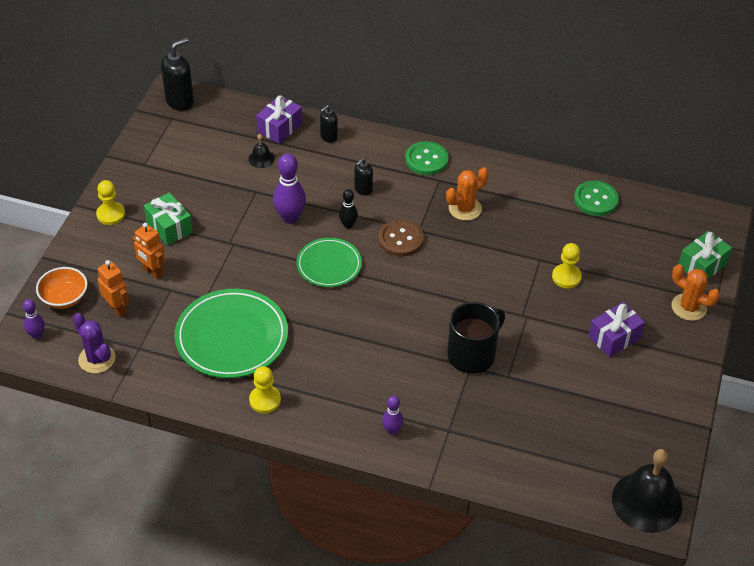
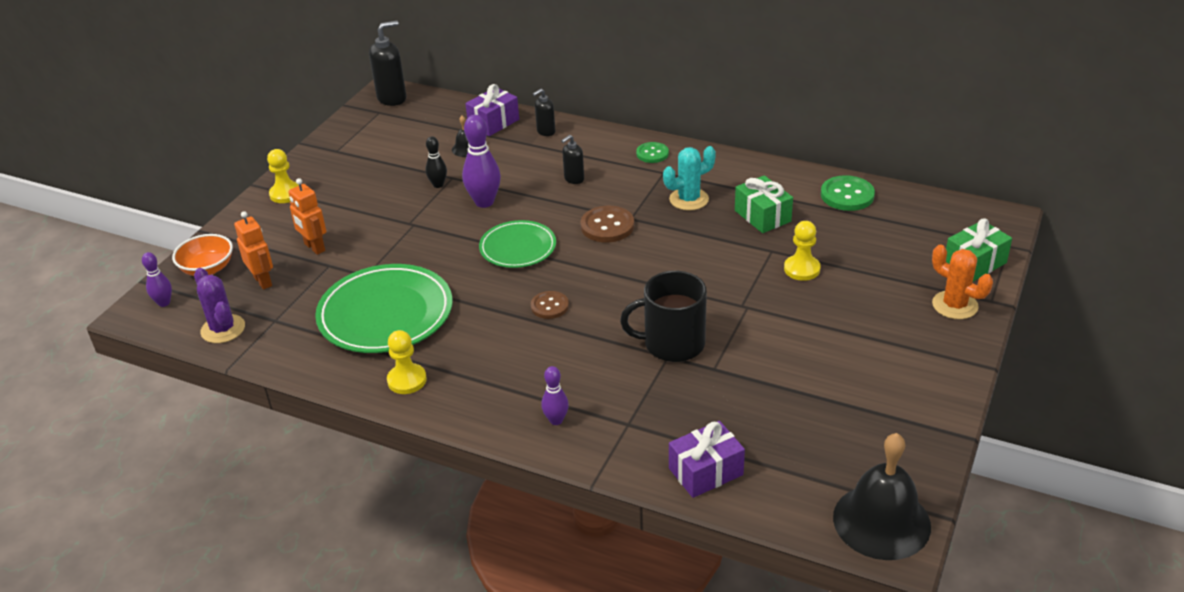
camera: 10 degrees right, 10 degrees down
green gift [144,193,193,245] -> green gift moved to [735,175,793,233]
black bowling pin [339,189,358,229] -> black bowling pin moved to [426,136,447,188]
green button [405,141,449,175] -> green button [636,142,669,163], size x0.65
orange cactus [446,167,489,221] -> turquoise cactus [663,146,716,211]
black mug [447,302,505,374] -> black mug turned 150 degrees counterclockwise [620,271,707,362]
purple gift [588,302,645,357] -> purple gift moved to [669,421,745,498]
none -> brown button [531,291,569,319]

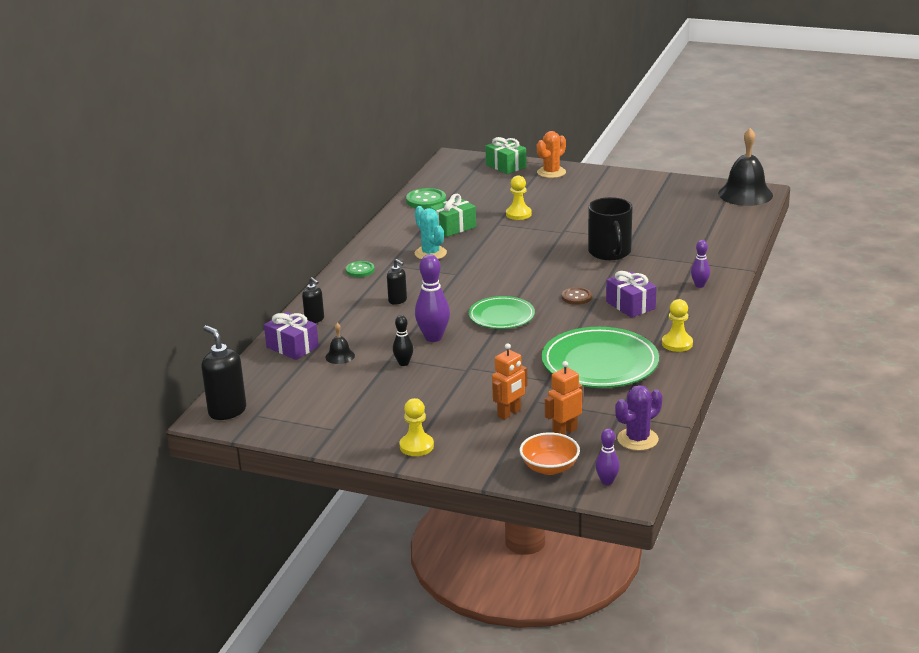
camera: 95 degrees left, 10 degrees down
brown button [580,206,634,243] -> none
purple gift [669,421,745,498] -> purple gift moved to [606,271,657,318]

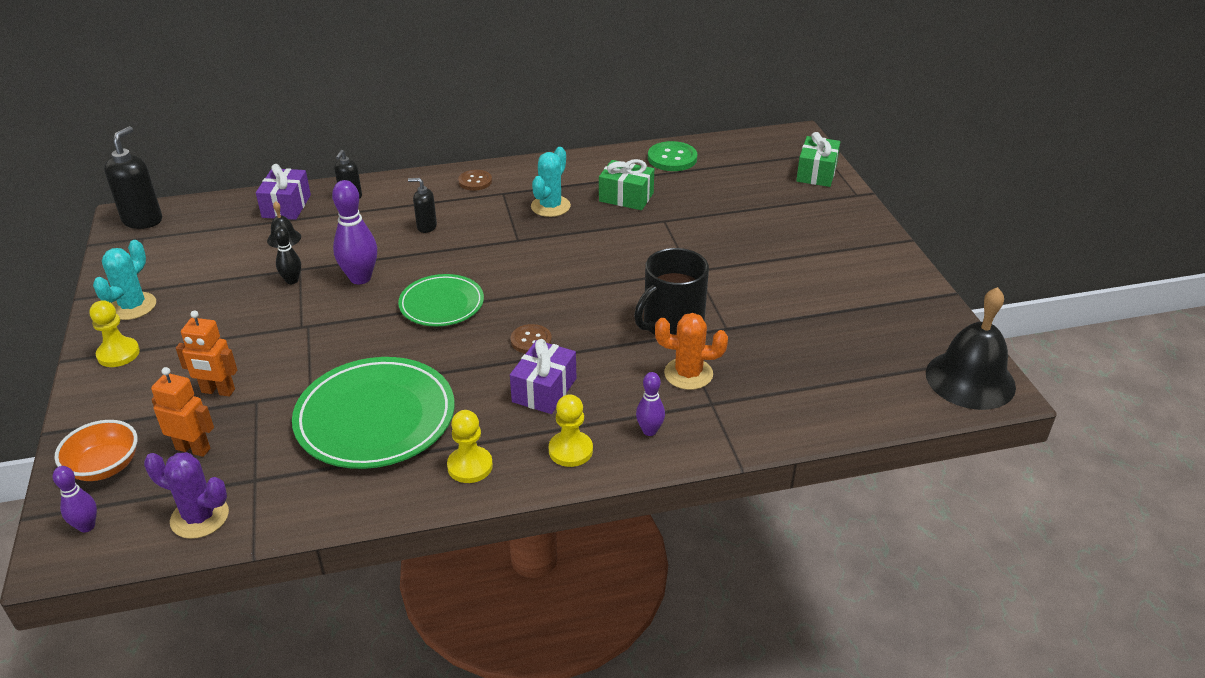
camera: 55 degrees right, 10 degrees up
green button [346,261,375,277] -> brown button [458,170,492,191]
black soap dispenser [387,259,407,305] -> black soap dispenser turned 90 degrees clockwise [408,178,437,233]
yellow pawn [506,175,532,220] -> yellow pawn moved to [549,394,593,467]
orange cactus [537,131,566,178] -> orange cactus moved to [655,313,728,390]
none -> turquoise cactus [93,240,156,320]

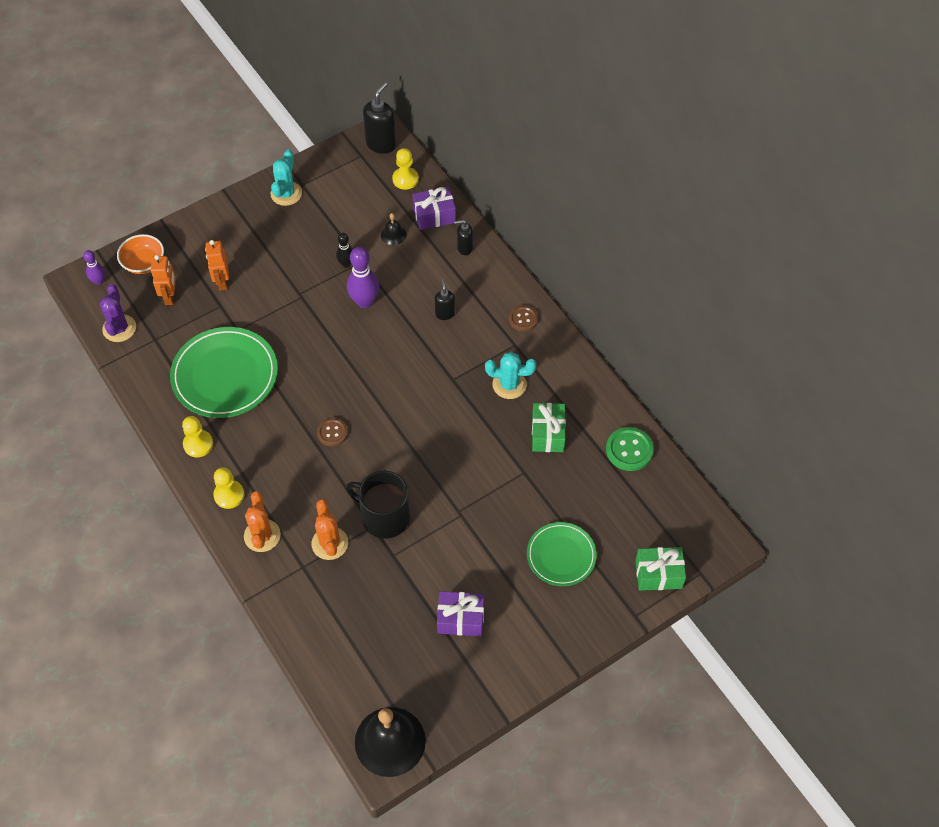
camera: 70 degrees right, 20 degrees up
yellow pawn [89,300,140,367] -> yellow pawn moved to [392,148,419,190]
turquoise cactus [93,240,156,320] -> turquoise cactus turned 75 degrees counterclockwise [271,150,302,206]
black soap dispenser [104,126,162,229] -> black soap dispenser turned 60 degrees counterclockwise [363,82,396,154]
green plate [398,274,484,327] -> green plate moved to [527,522,597,586]
purple gift [510,339,576,414] -> purple gift moved to [437,591,484,636]
purple bowling pin [636,372,665,436] -> orange cactus [244,491,281,552]

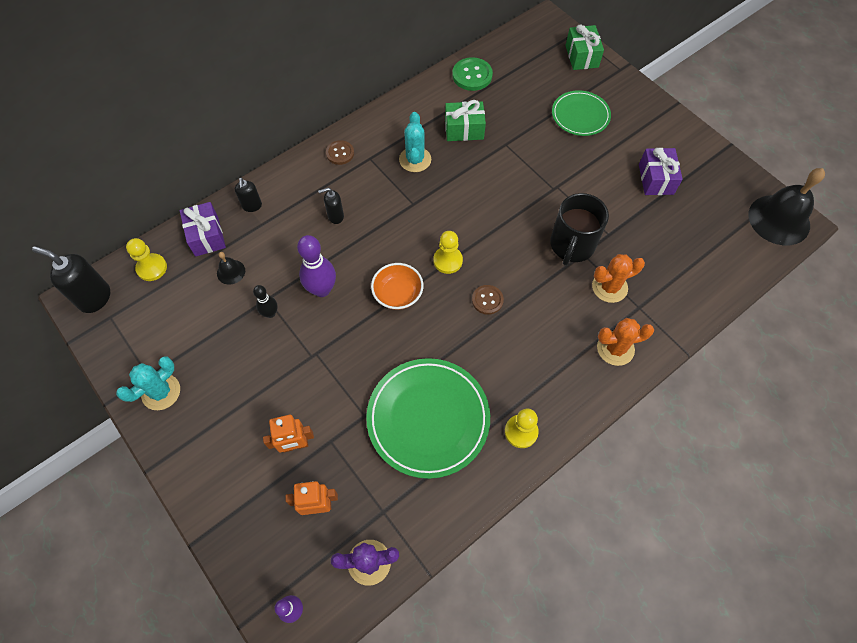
camera: 95 degrees left, 5 degrees up
orange bowl [117,234,164,274] -> orange bowl moved to [371,263,424,310]
yellow pawn [213,467,244,509] -> yellow pawn moved to [433,231,463,274]
turquoise cactus [271,150,302,206] -> turquoise cactus turned 60 degrees counterclockwise [116,356,180,410]

